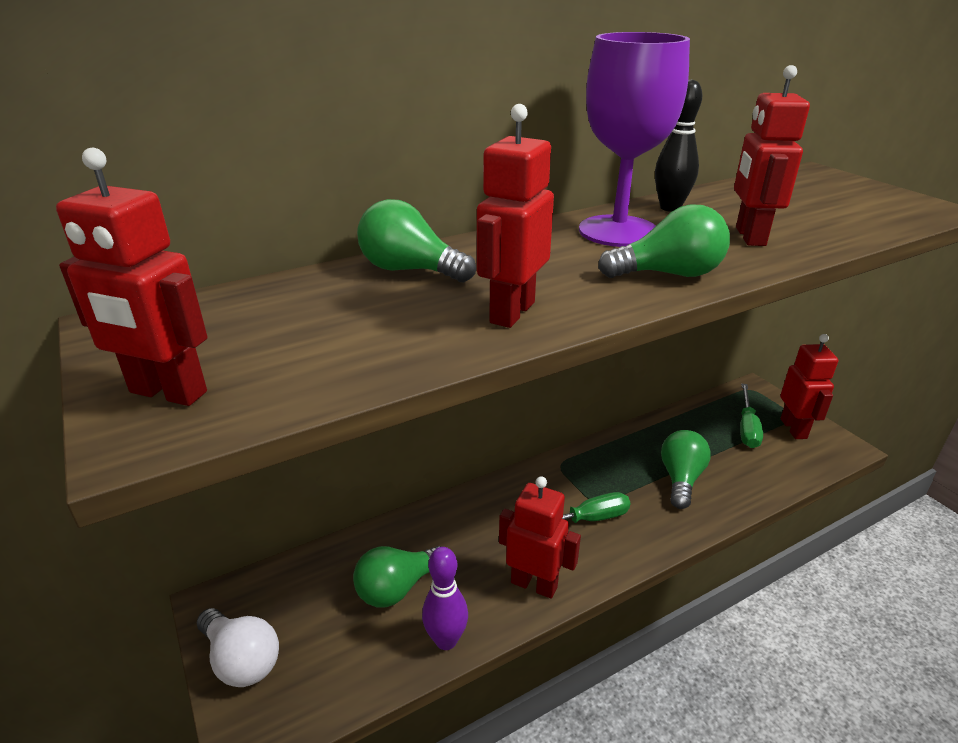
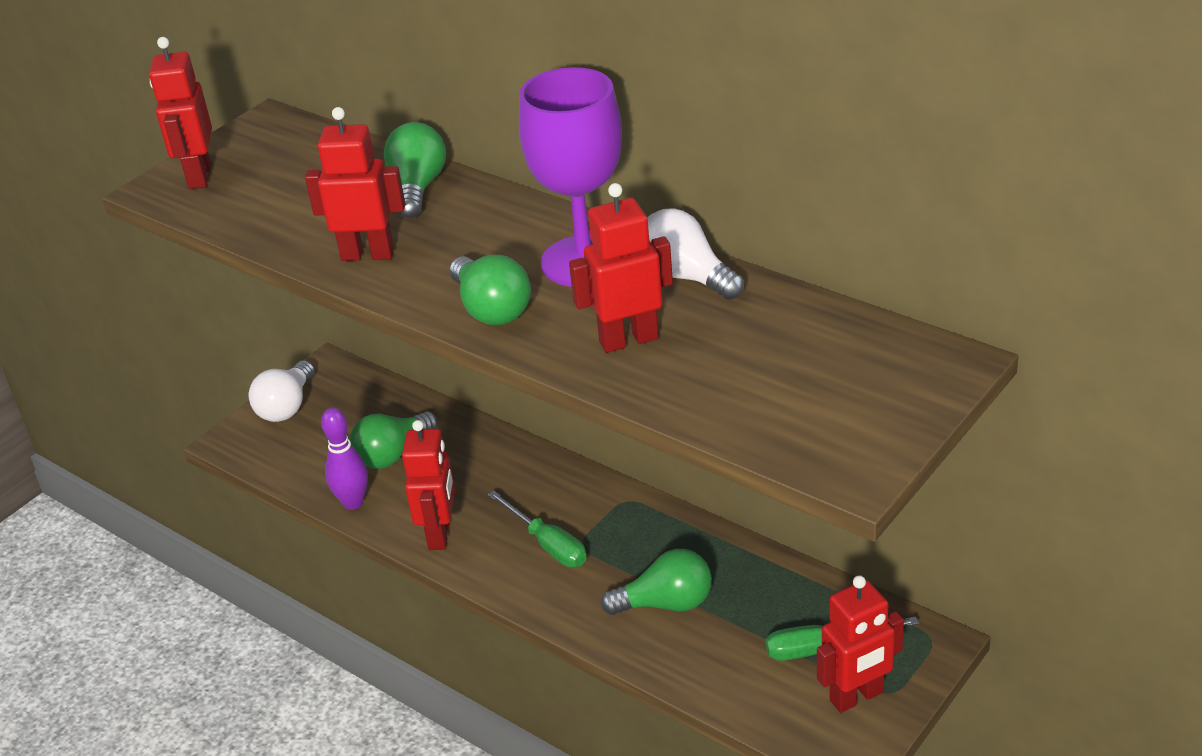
camera: 70 degrees right, 5 degrees up
green light bulb [353,546,442,607] -> green light bulb turned 75 degrees counterclockwise [350,411,437,469]
black bowling pin [655,79,702,212] -> white light bulb [647,208,744,300]

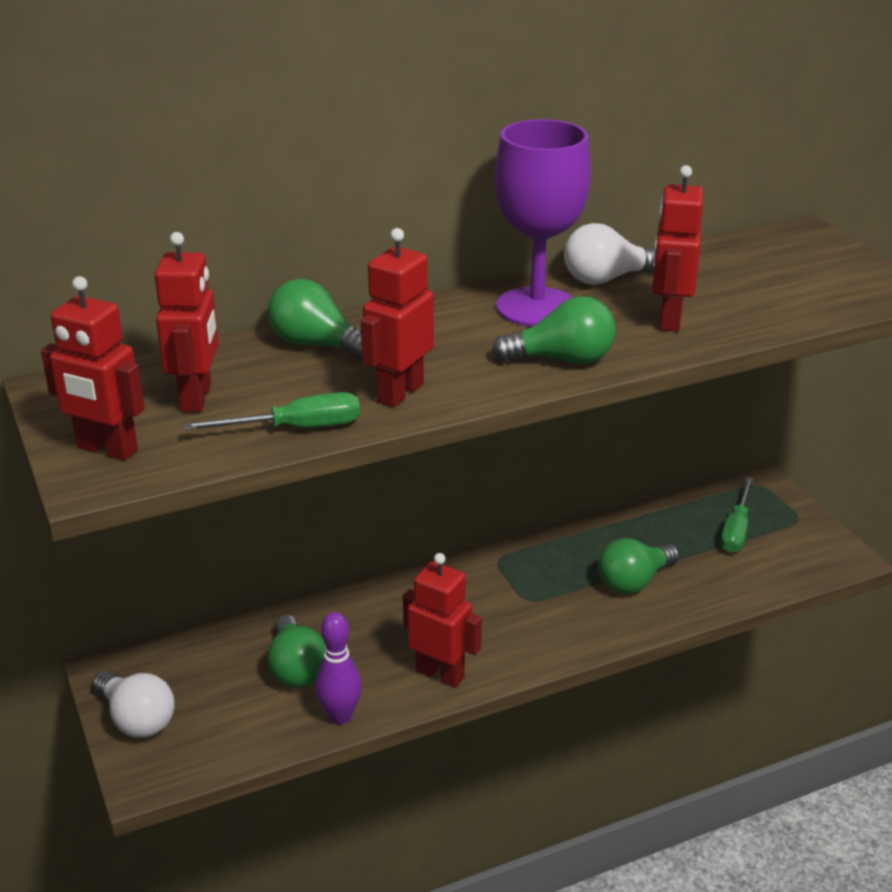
camera: 65 degrees left, 5 degrees down
green screwdriver [488,491,587,567] -> green screwdriver moved to [183,392,360,431]
green light bulb [601,549,712,615] -> green light bulb turned 150 degrees counterclockwise [598,538,679,594]
red robot [817,575,904,713] -> red robot moved to [154,232,219,412]

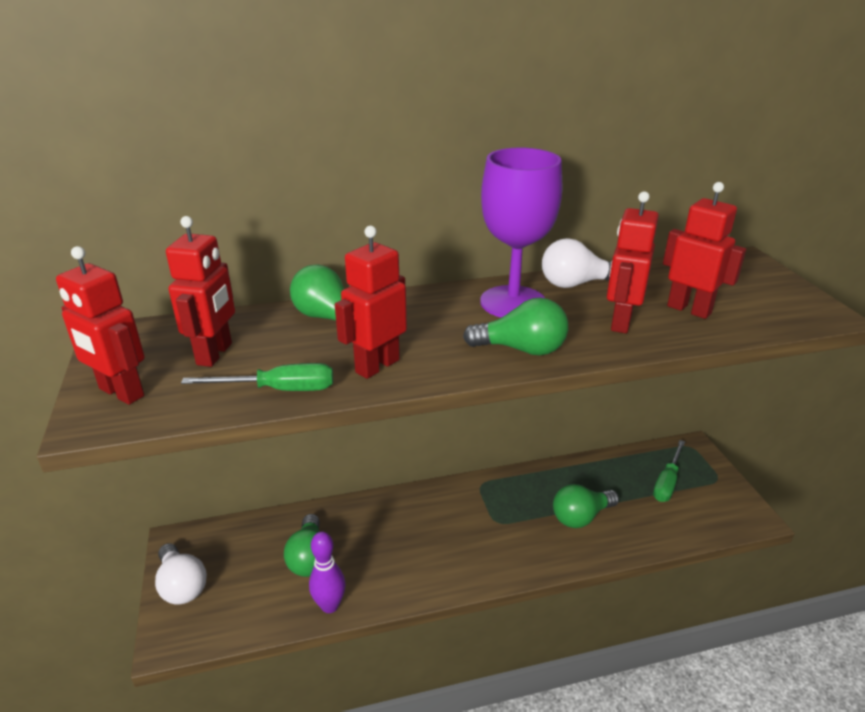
camera: 10 degrees right, 0 degrees up
red robot [403,553,482,688] -> red robot moved to [663,182,746,319]

